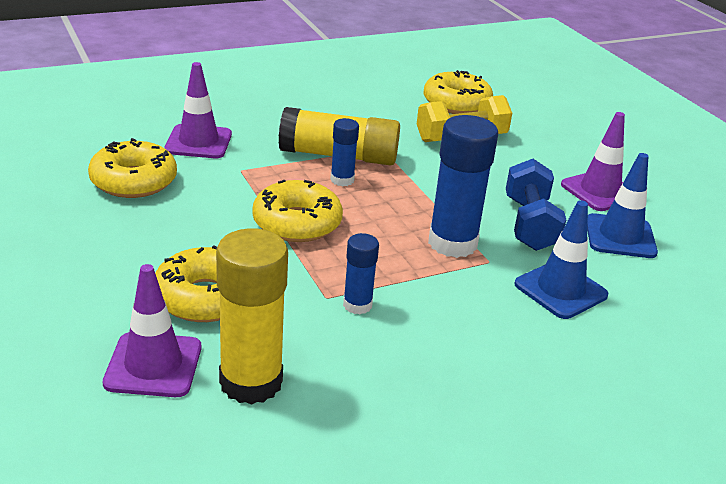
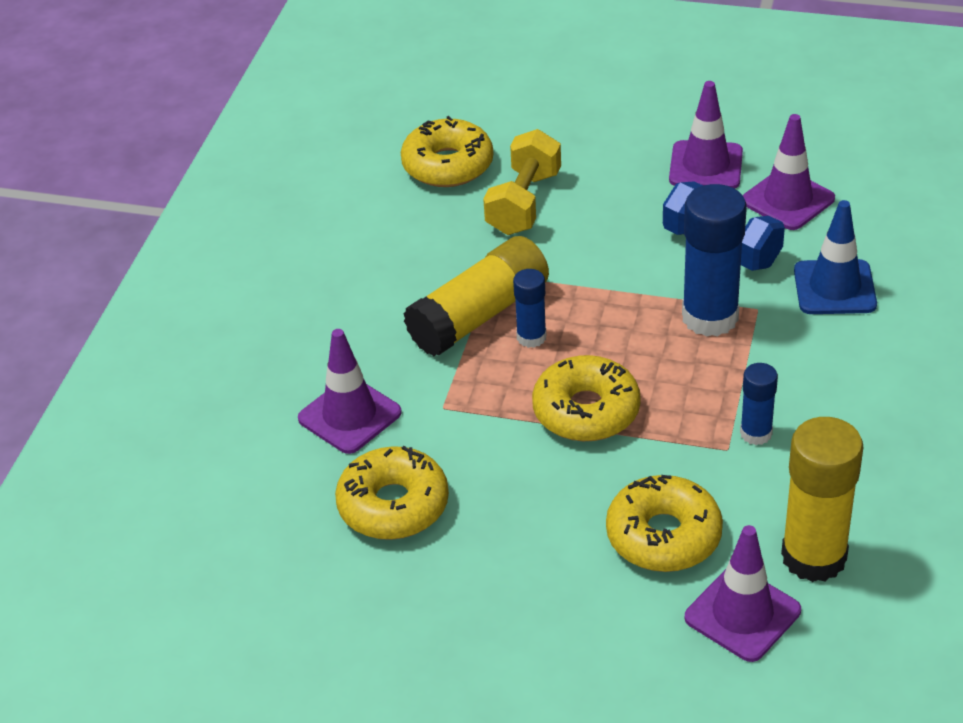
camera: 45 degrees left, 10 degrees up
blue traffic cone [587,153,658,258] -> purple traffic cone [743,114,835,230]

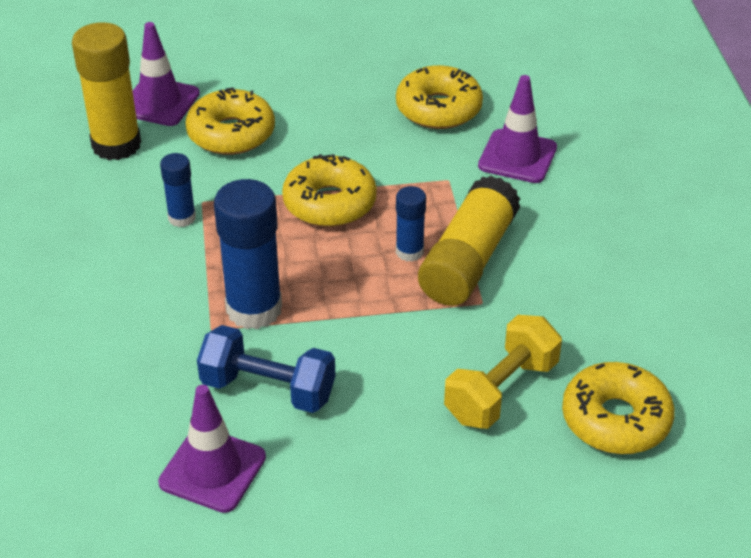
camera: 155 degrees right, 0 degrees up
yellow dumbbell [483,129,561,235] -> yellow dumbbell turned 45 degrees clockwise [444,315,562,429]
purple traffic cone [669,81,743,189] -> none
blue traffic cone [794,200,877,314] -> none

